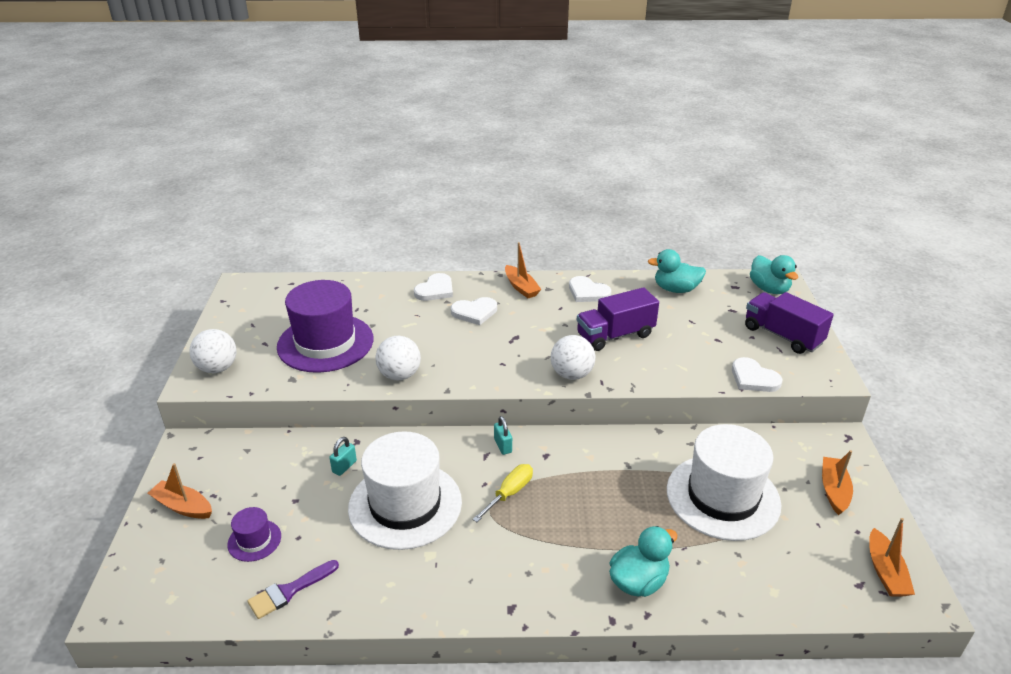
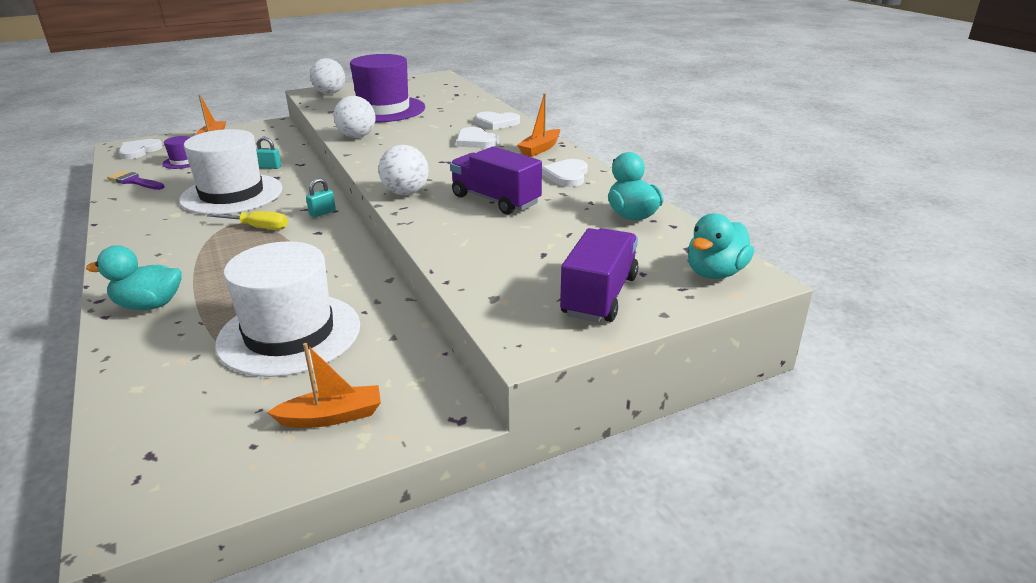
camera: 65 degrees right, 5 degrees down
turquoise duck [609,526,677,597] -> turquoise duck turned 150 degrees clockwise [86,246,182,310]
white heart [732,357,782,392] -> white heart moved to [119,139,163,159]
orange boat [869,518,915,597] -> none

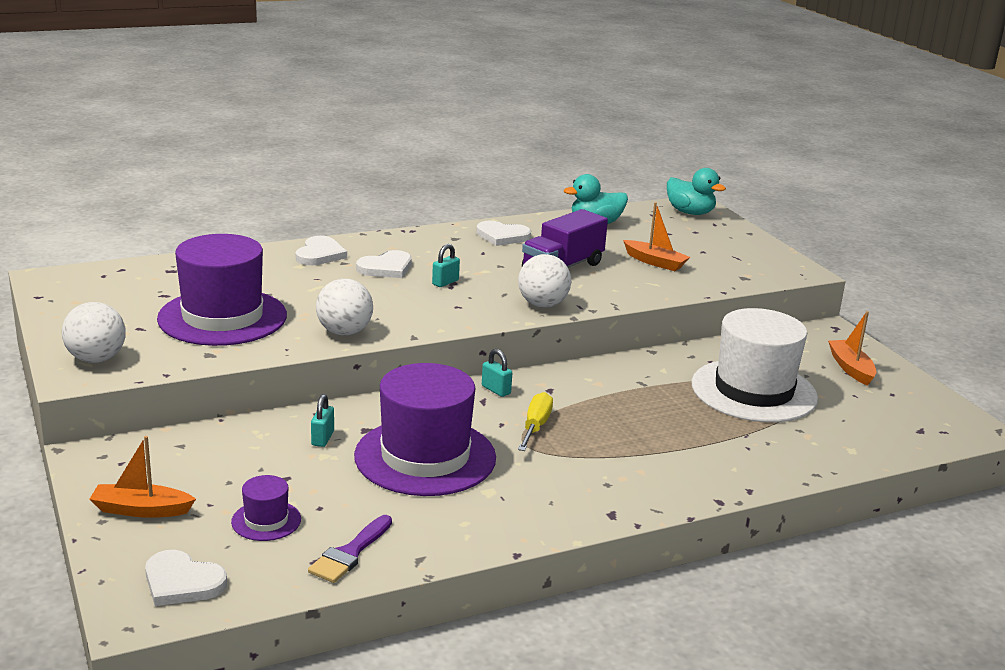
camera: 90 degrees left, 5 degrees down
turquoise duck [86,246,182,310] -> none
white hat [179,129,283,215] -> purple hat [354,363,496,496]
orange boat [517,93,560,157] -> orange boat moved to [623,202,690,271]
purple truck [560,228,638,322] -> none
none -> turquoise padlock [432,244,460,287]

